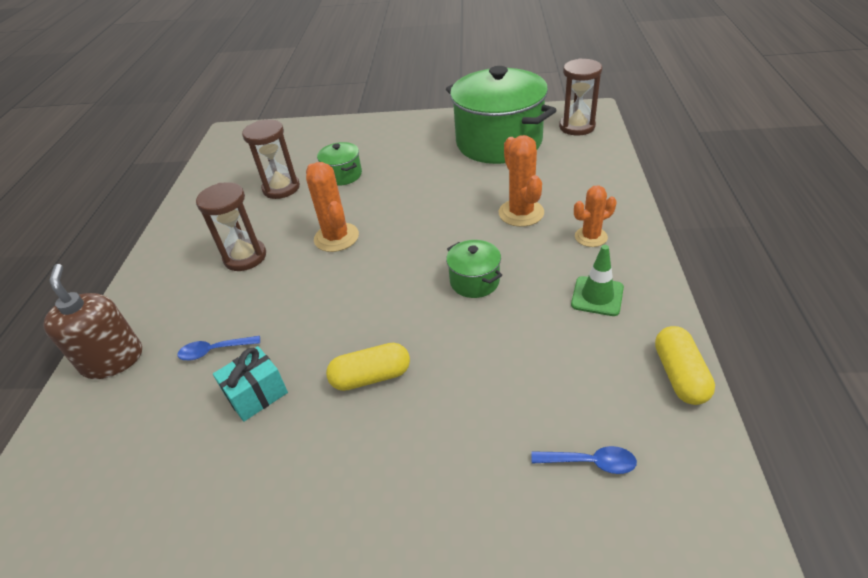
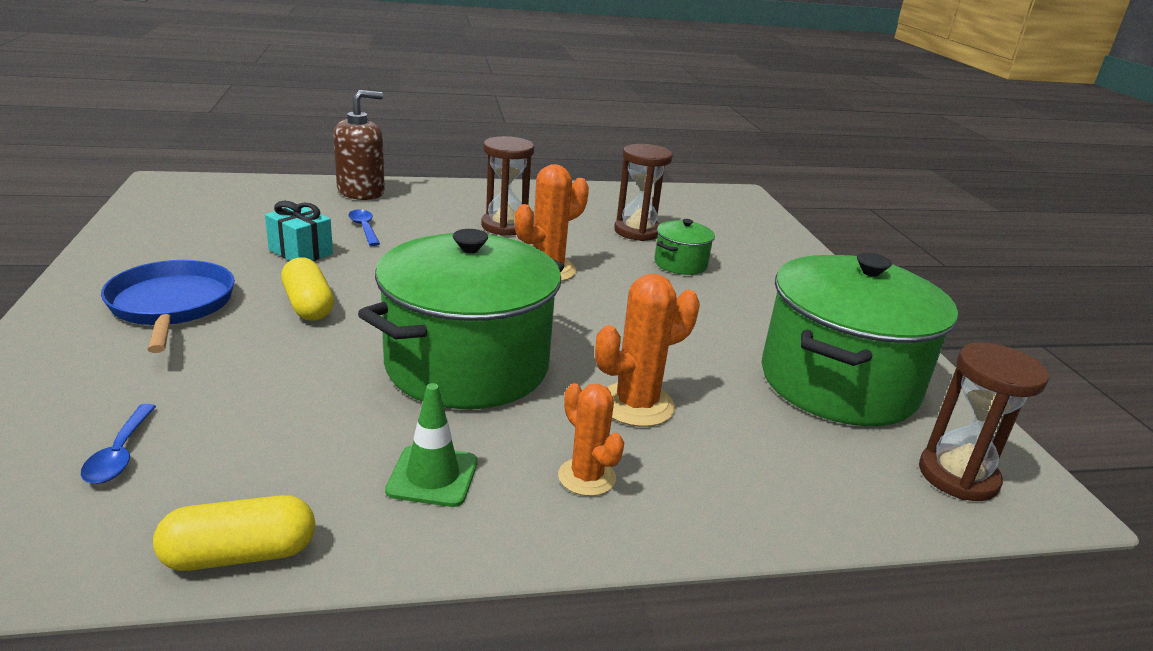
camera: 70 degrees right, 15 degrees down
green pot [446,240,502,298] -> green pot [358,229,564,409], size x2.28
none -> blue pan [101,260,235,353]

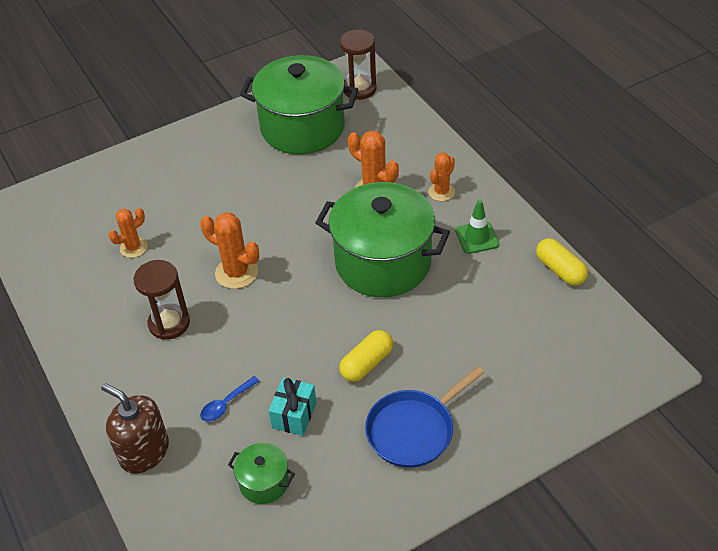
camera: 105 degrees left, 20 degrees up
blue spoon [81,404,156,484] -> none
brown hourglass [614,144,673,241] -> orange cactus [109,208,148,258]
green pot [654,219,715,275] -> green pot moved to [228,443,295,504]

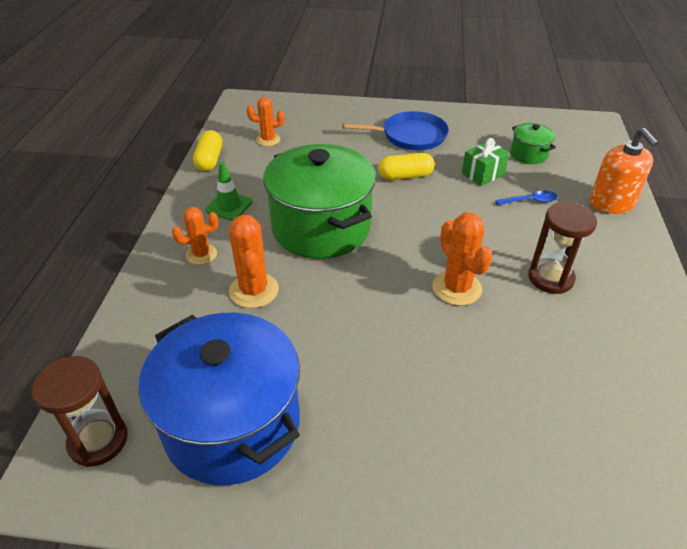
camera: 145 degrees left, 5 degrees down
brown soap dispenser [101,383,169,474] -> orange soap dispenser [589,128,659,214]
orange cactus [109,208,148,258] -> orange cactus moved to [247,97,284,146]
green pot [240,55,358,154] -> blue pot [139,313,300,485]
turquoise gift [269,378,316,436] -> green gift [462,138,510,186]

